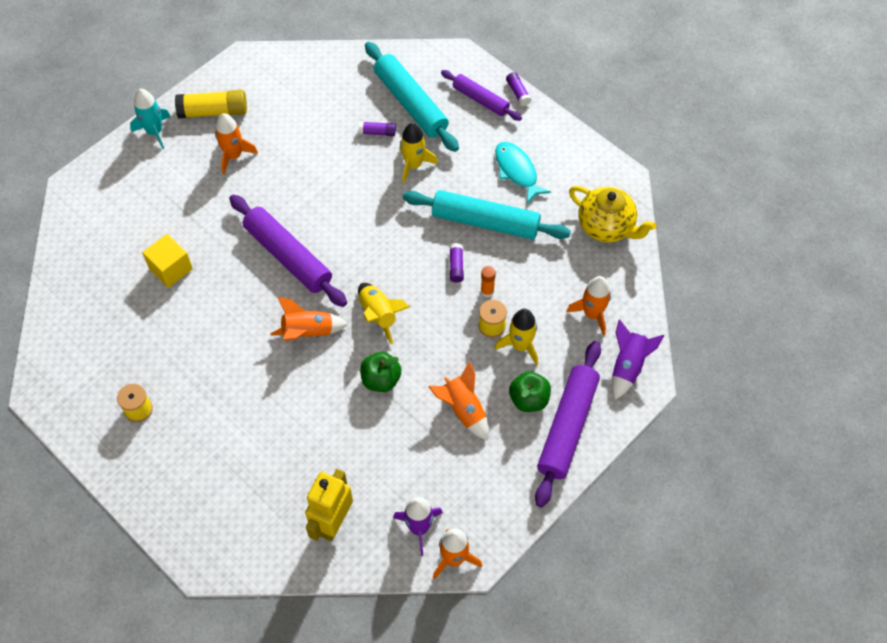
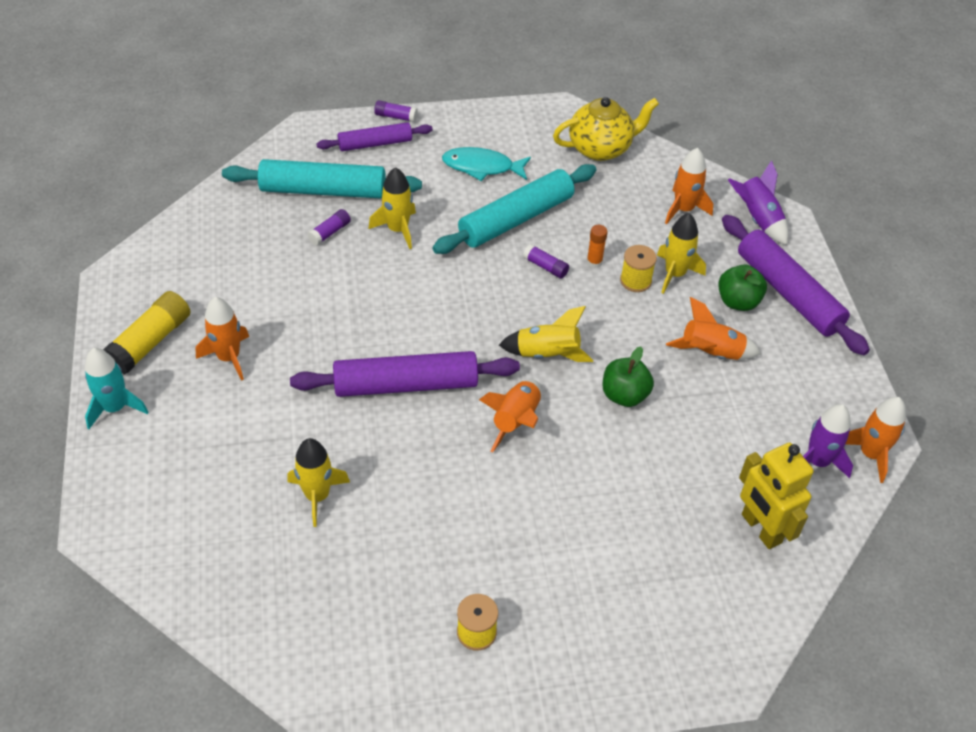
camera: 55 degrees left, 10 degrees down
yellow cube [142,234,193,288] -> yellow rocket [287,438,350,527]

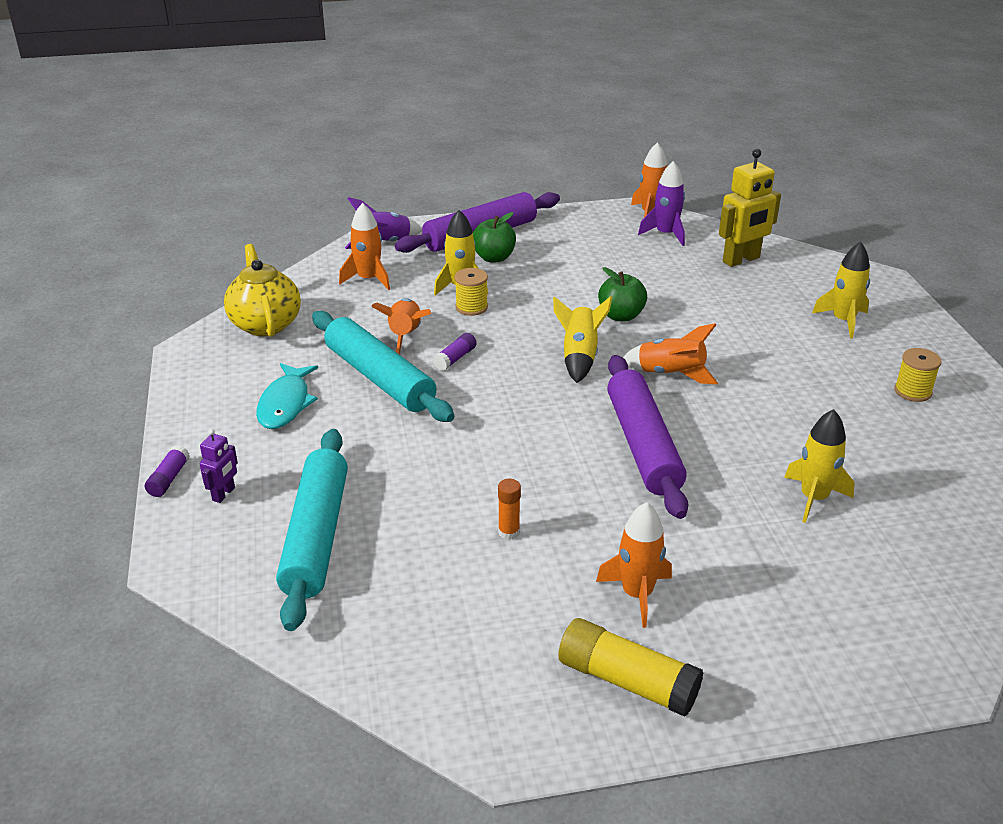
camera: 90 degrees left, 15 degrees down
turquoise rocket [85,348,148,429] -> none
purple glue stick [307,209,351,246] -> none
purple rolling pin [316,122,433,151] -> purple robot [200,429,238,503]
yellow rocket [368,167,416,249] -> yellow rocket moved to [812,242,870,338]
orange glue stick [587,225,608,268] -> orange glue stick moved to [498,479,521,540]
orange rocket [666,297,761,360] -> orange rocket moved to [371,298,431,354]

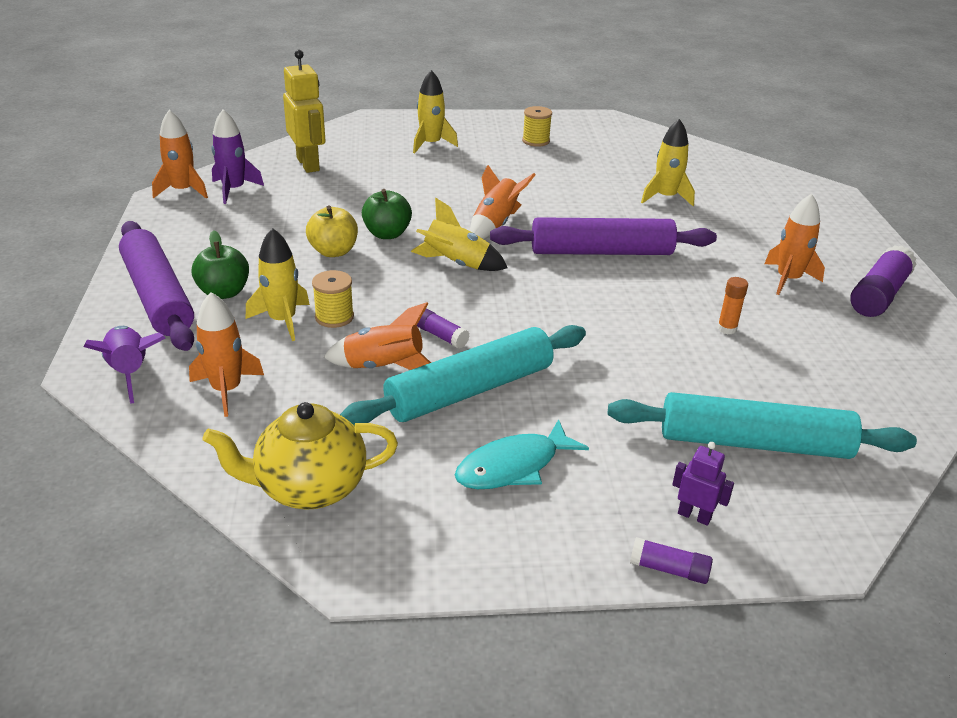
camera: 85 degrees left, 0 degrees up
turquoise fish [256,363,318,429] -> turquoise fish turned 135 degrees clockwise [455,419,589,489]
yellow glue stick [558,618,703,717] -> purple glue stick [850,245,917,317]
none -> yellow apple [306,206,358,257]

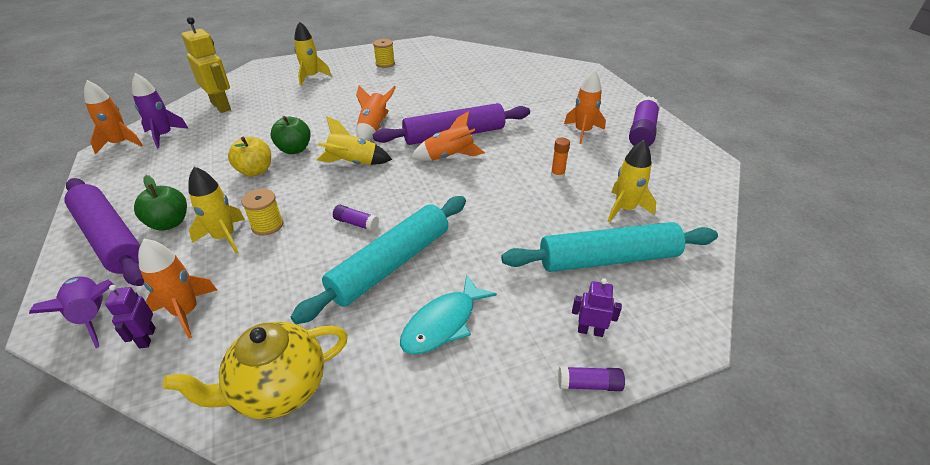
camera: 15 degrees left, 5 degrees up
orange rocket [324,302,431,370] -> orange rocket moved to [411,111,485,161]
yellow rocket [641,119,695,206] -> yellow rocket moved to [608,140,656,222]
none -> purple robot [105,285,156,349]

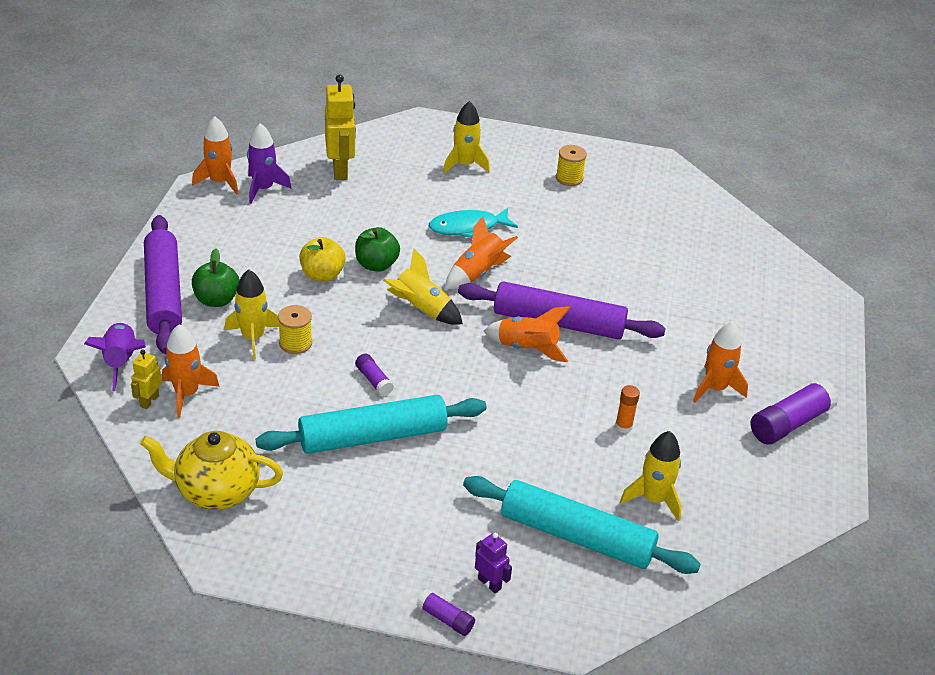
camera: 30 degrees right, 0 degrees up
purple robot [105,285,156,349] -> yellow robot [131,350,162,409]
turquoise fish [400,275,497,354] -> turquoise fish moved to [429,208,518,238]

